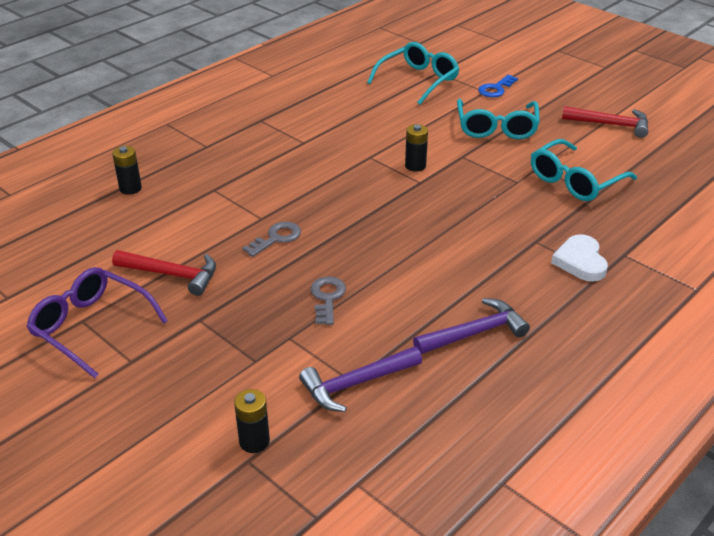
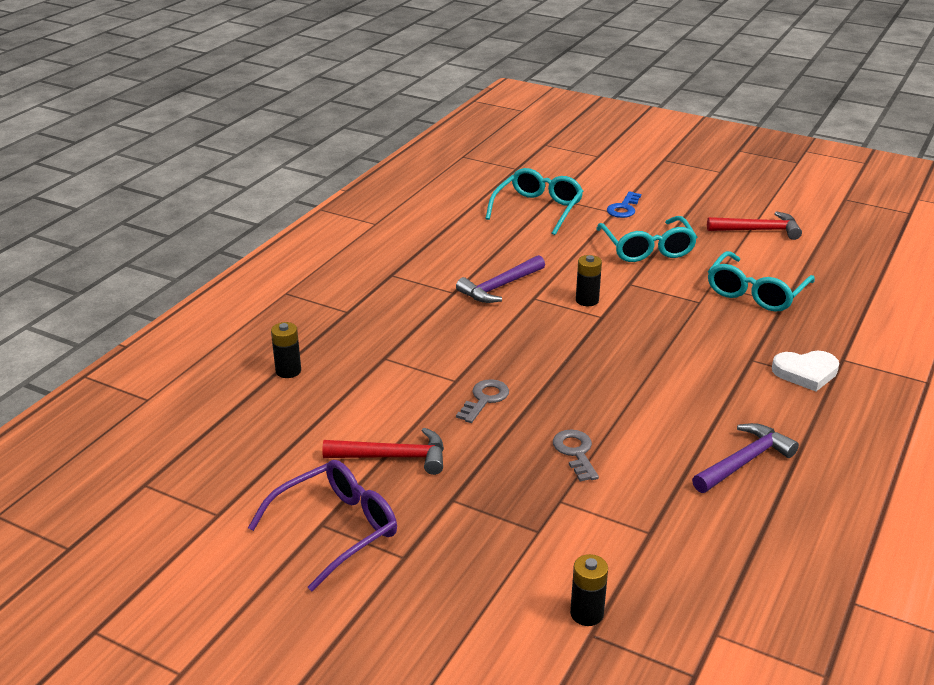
camera: 15 degrees left, 5 degrees down
purple glasses [26,267,168,378] -> purple glasses turned 120 degrees clockwise [248,460,397,592]
purple hammer [299,346,422,412] -> purple hammer moved to [456,255,545,303]
white heart [551,234,608,282] -> white heart turned 75 degrees counterclockwise [772,351,839,391]

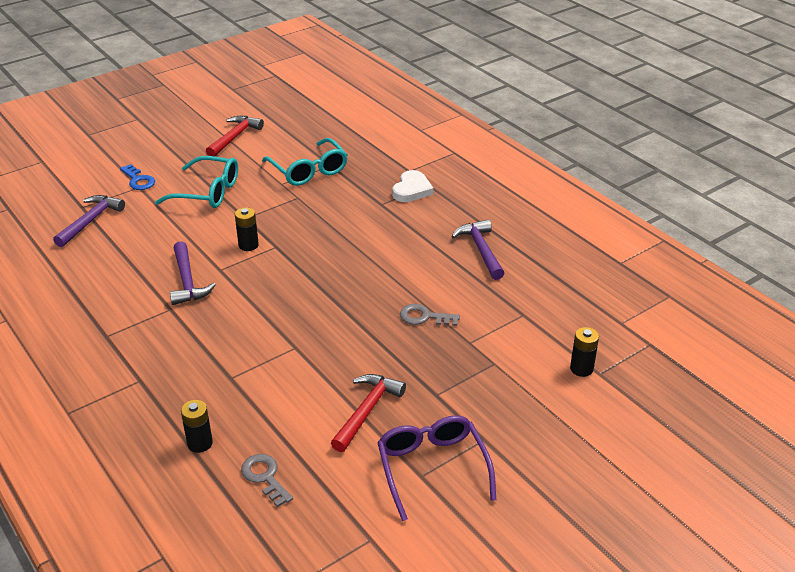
camera: 65 degrees left, 5 degrees up
grey key [456,379,509,423] -> grey key moved to [241,454,293,507]
turquoise glasses [485,168,583,235] -> purple hammer [53,195,125,247]

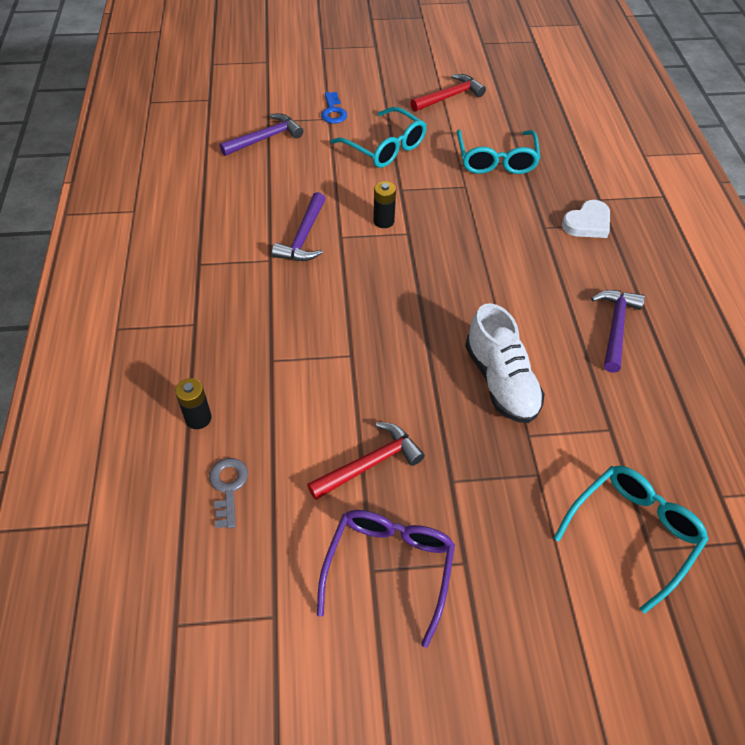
camera: 30 degrees right, 15 degrees up
grey key [400,304,460,326] -> white shoe [465,303,545,423]
black battery [570,327,599,377] -> turquoise glasses [554,466,709,614]

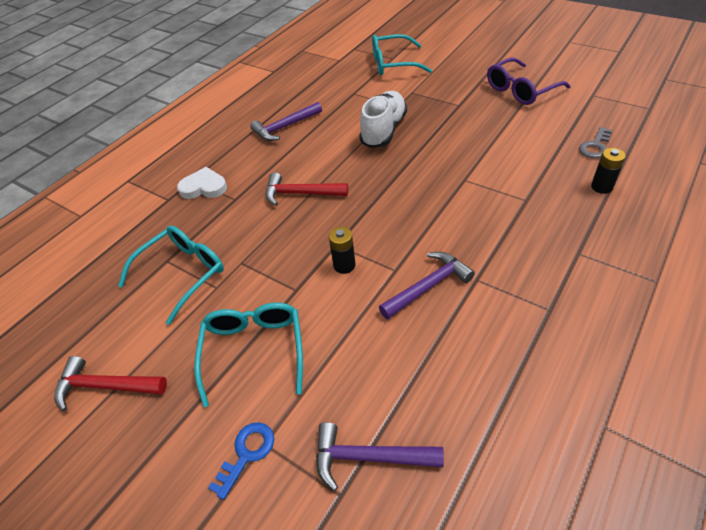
camera: 135 degrees left, 5 degrees down
red hammer [307,422,425,500] -> red hammer moved to [266,172,348,206]

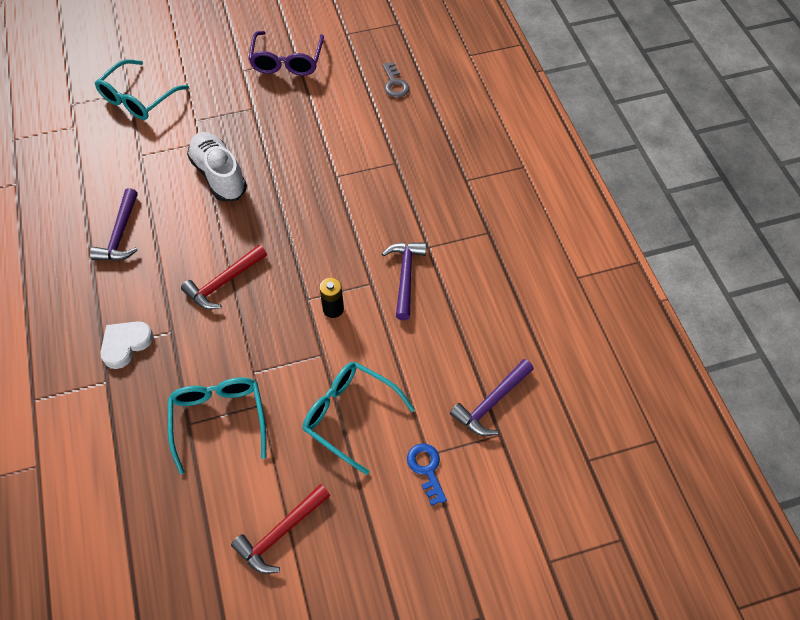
camera: 55 degrees left, 10 degrees up
black battery [591,148,626,194] -> none

